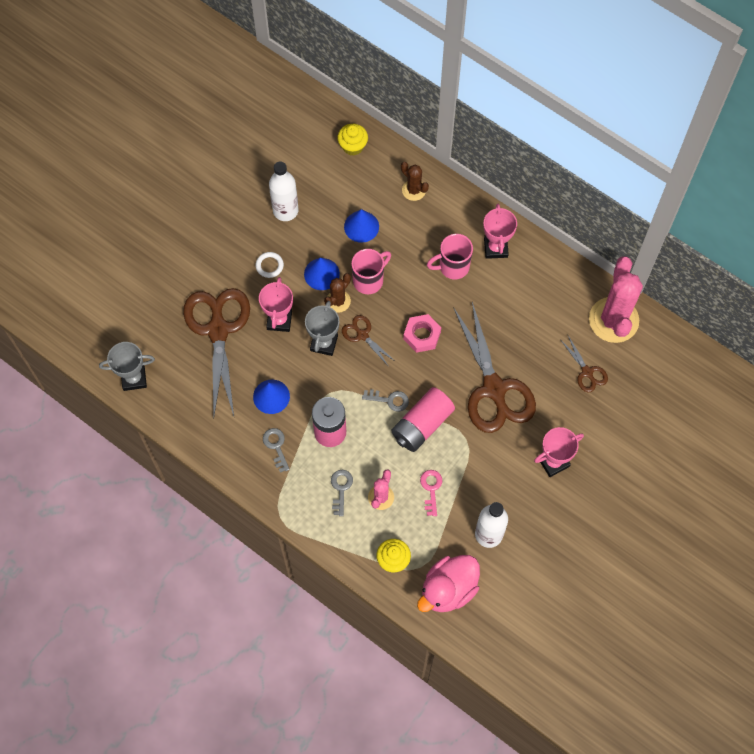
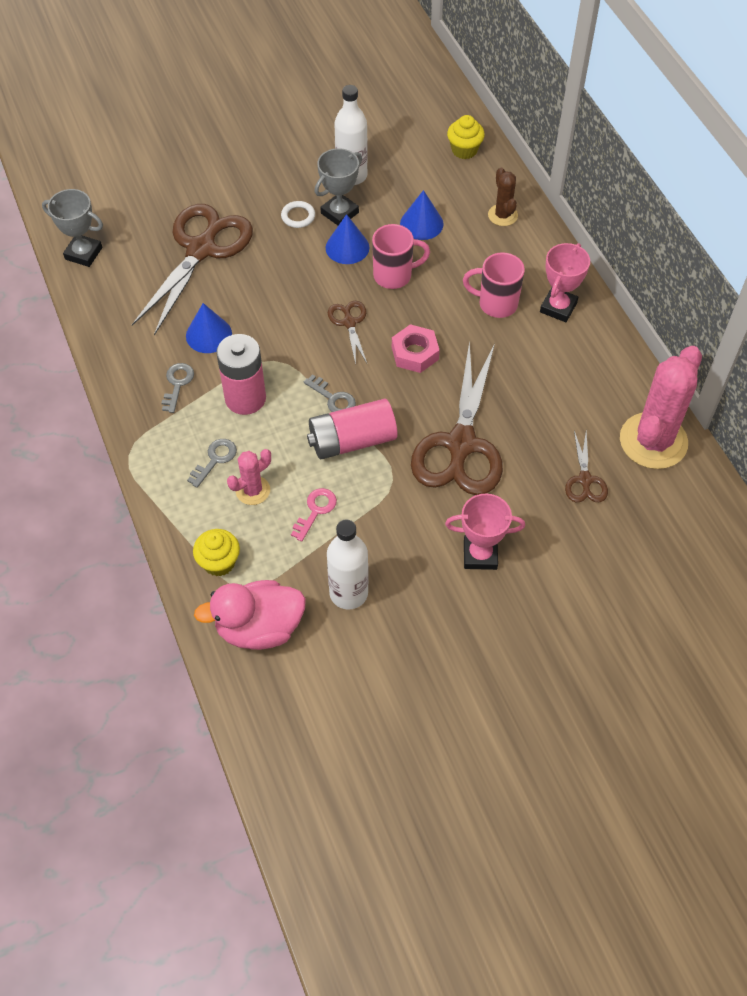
camera: 30 degrees right, 10 degrees down
pink trophy [259,277,293,332] -> none
grey trophy [305,301,339,356] -> grey trophy moved to [315,148,362,225]
brown cactus [324,273,351,313] -> none

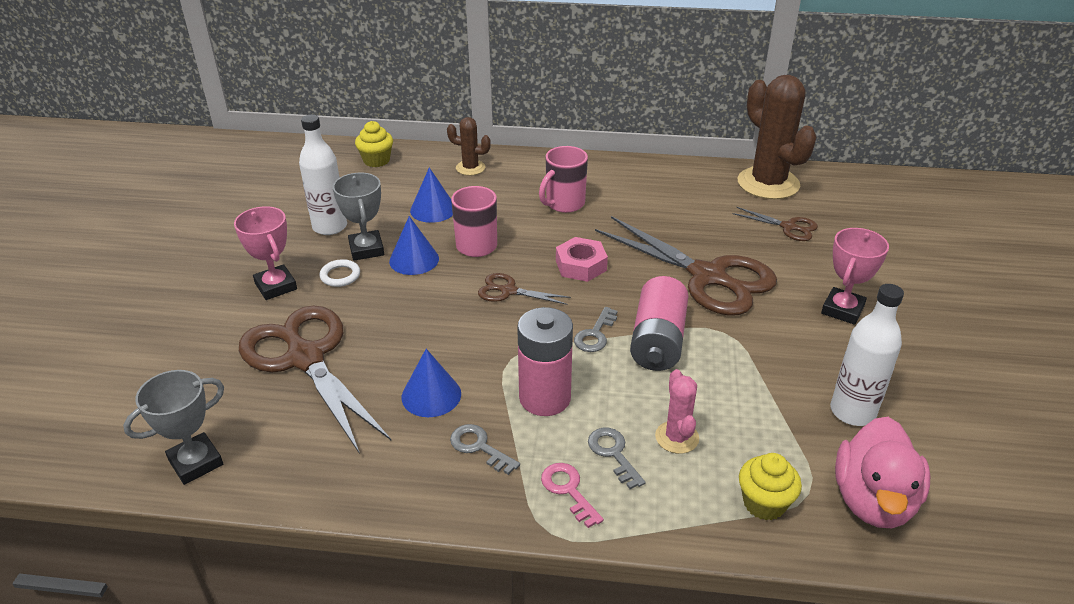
camera: 60 degrees left, 20 degrees down
pink key [291,488,337,542] -> pink key moved to [541,463,604,528]
grey key [304,374,356,412] -> grey key turned 135 degrees clockwise [574,307,618,352]
pink trophy [540,243,590,322] -> pink trophy moved to [234,206,297,300]
pink cactus [620,346,702,469] -> brown cactus [738,75,817,199]

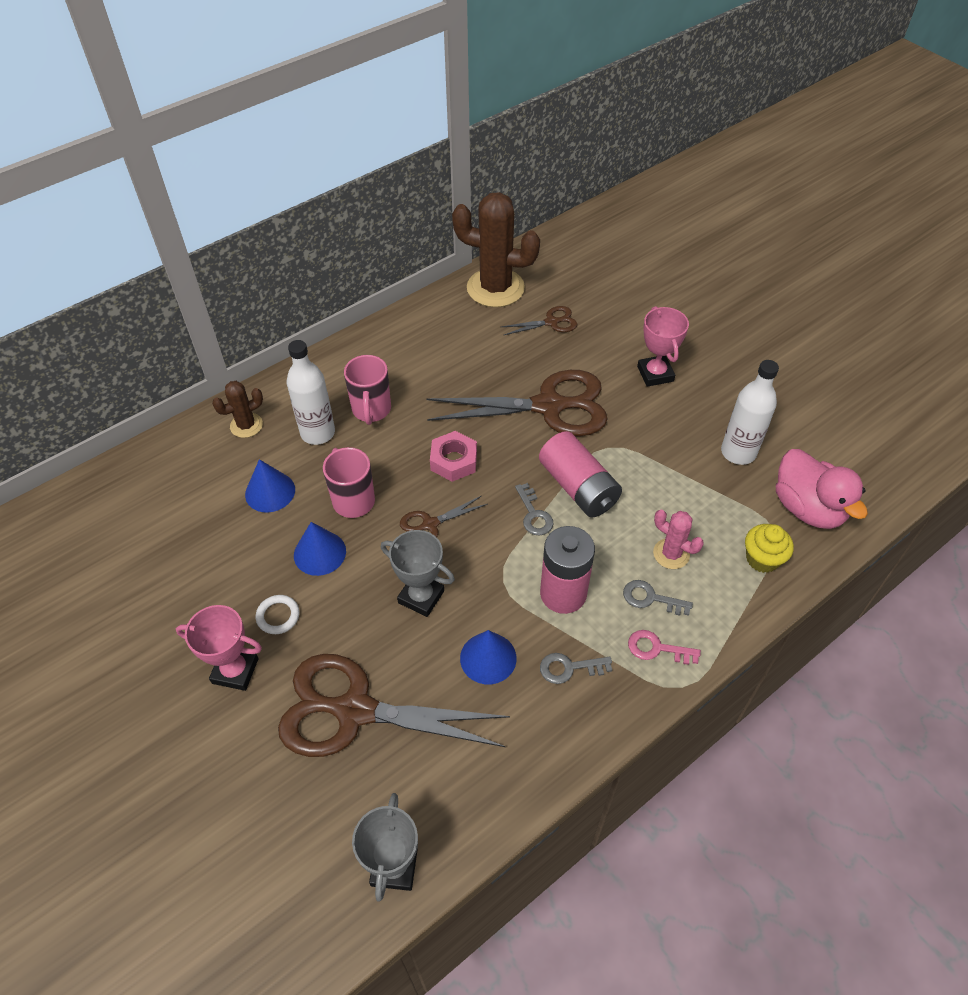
camera: 45 degrees left, 15 degrees up
white bottle [299,115,347,235] -> white bottle moved to [287,340,335,445]
grey trophy [333,173,384,261] -> grey trophy moved to [381,530,455,617]
yellow cupcake [355,121,393,167] -> none

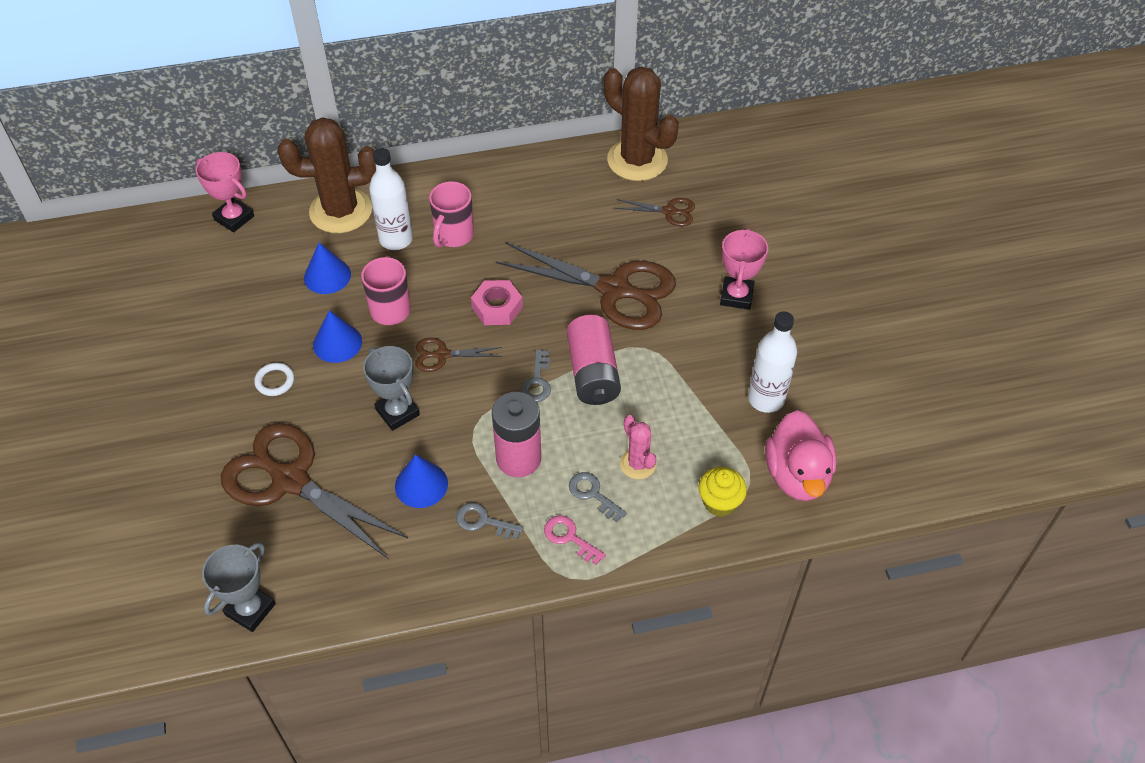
camera: 25 degrees right, 0 degrees up
pink trophy [176,605,262,691] -> pink trophy moved to [196,152,254,232]
brown cactus [212,381,263,438] -> brown cactus [278,117,376,233], size x2.01

